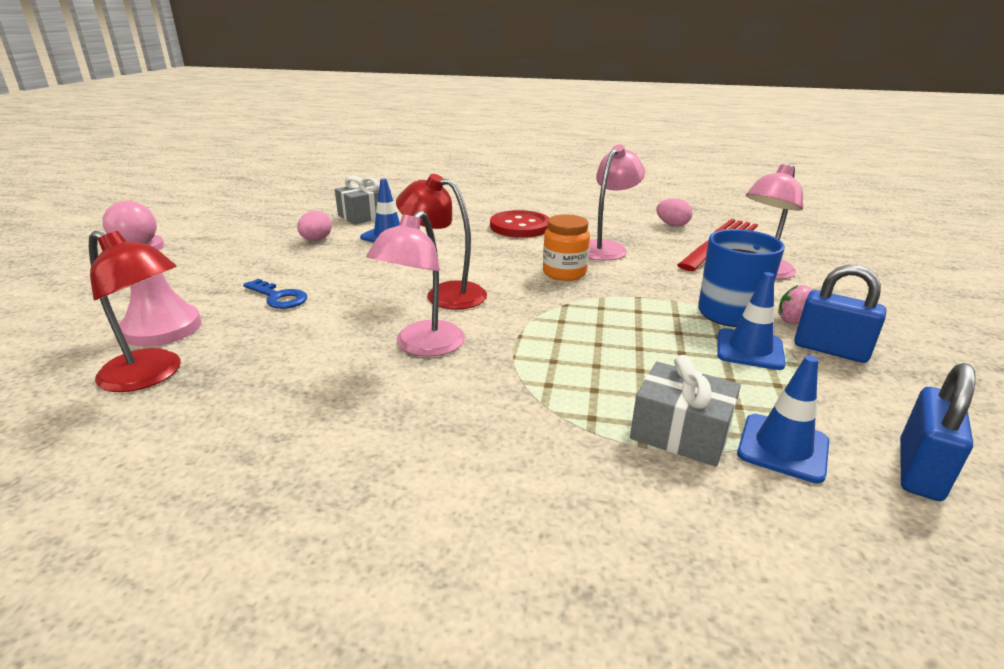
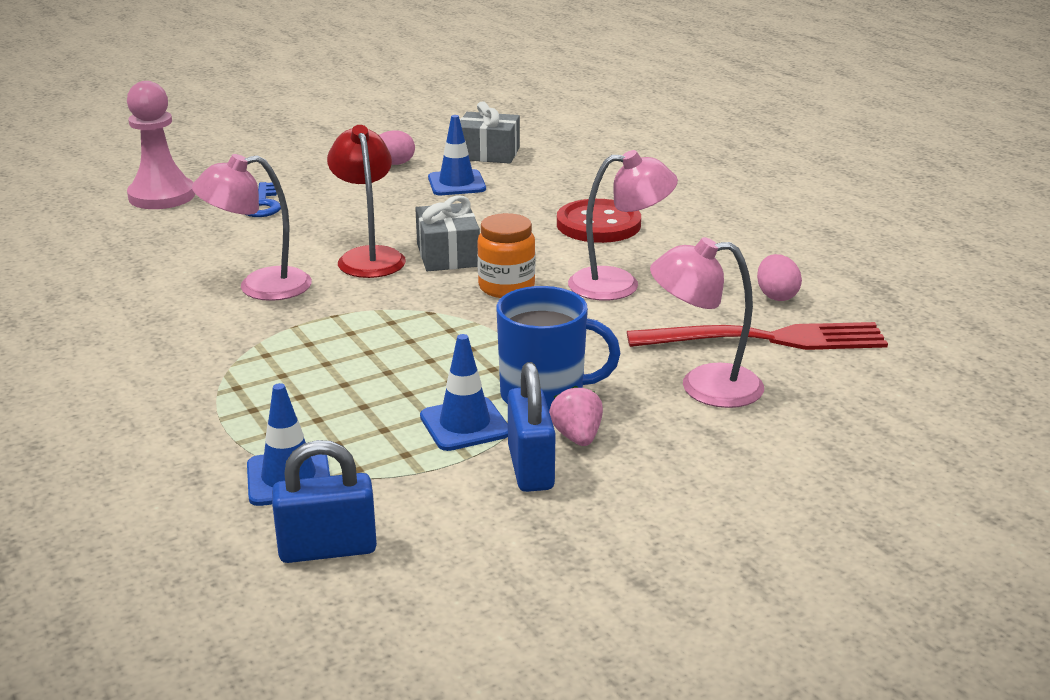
camera: 50 degrees right, 0 degrees up
red lamp [89,231,181,392] -> none
grey gift [630,355,741,467] -> grey gift moved to [415,195,480,271]

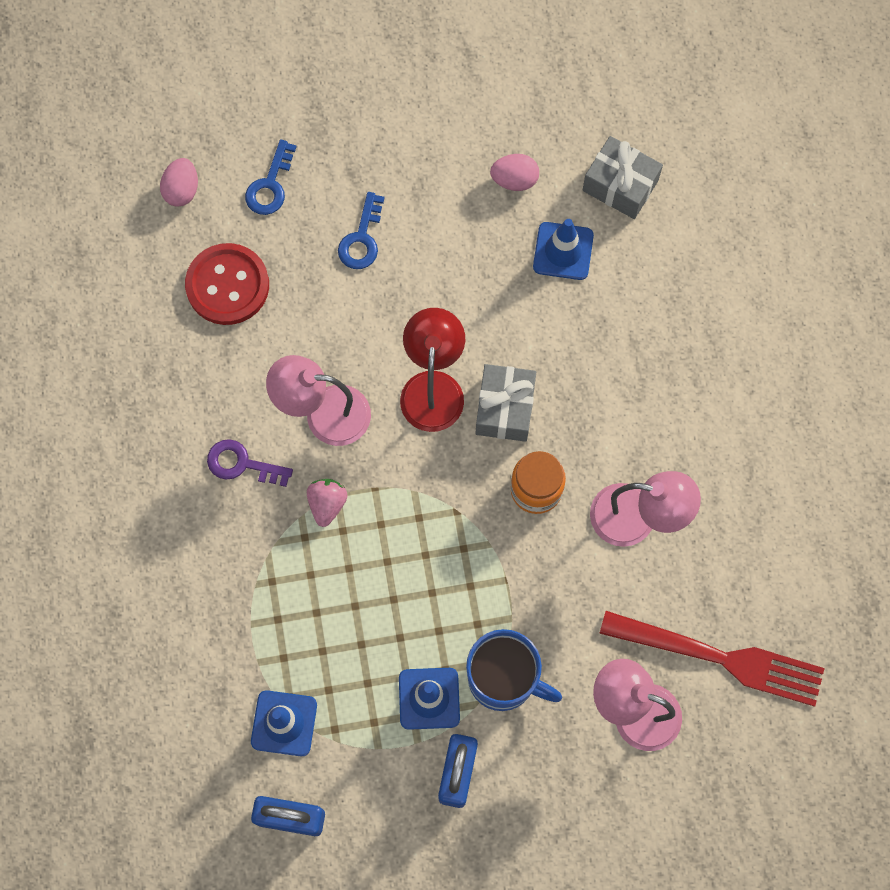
camera: 20 degrees right, 45 degrees up
pink pawn [127,81,195,209] -> blue key [245,139,296,215]
pink strawberry [549,386,603,446] -> pink strawberry moved to [307,479,347,527]
red button [557,199,641,243] -> red button moved to [185,243,269,325]
pink egg [757,254,802,301] -> pink egg moved to [160,158,198,207]
none -> purple key [207,439,293,487]

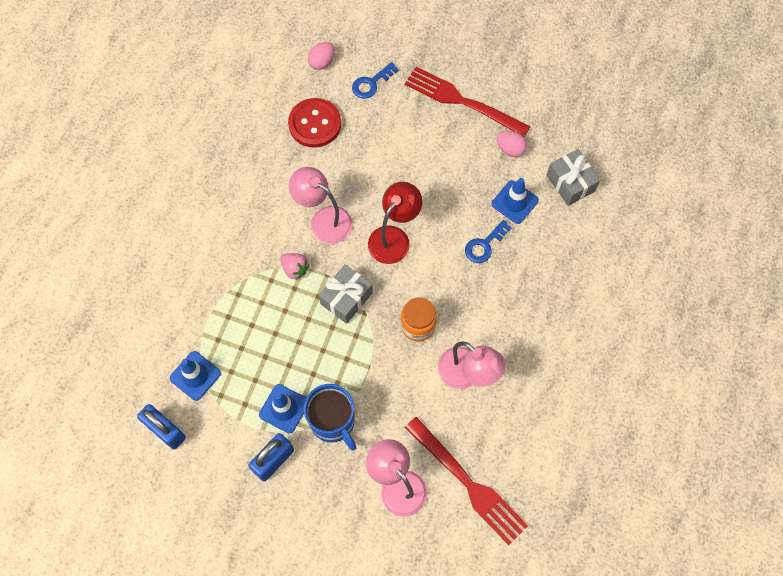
camera: 30 degrees right, 5 degrees down
purple key [207,439,293,487] -> none
pink strawberry [307,479,347,527] -> pink strawberry turned 90 degrees clockwise [280,253,309,280]
blue key [338,192,385,269] -> blue key moved to [465,220,512,263]
grey gift [475,364,536,442] -> grey gift moved to [318,264,373,324]
none -> red fork [405,67,530,137]

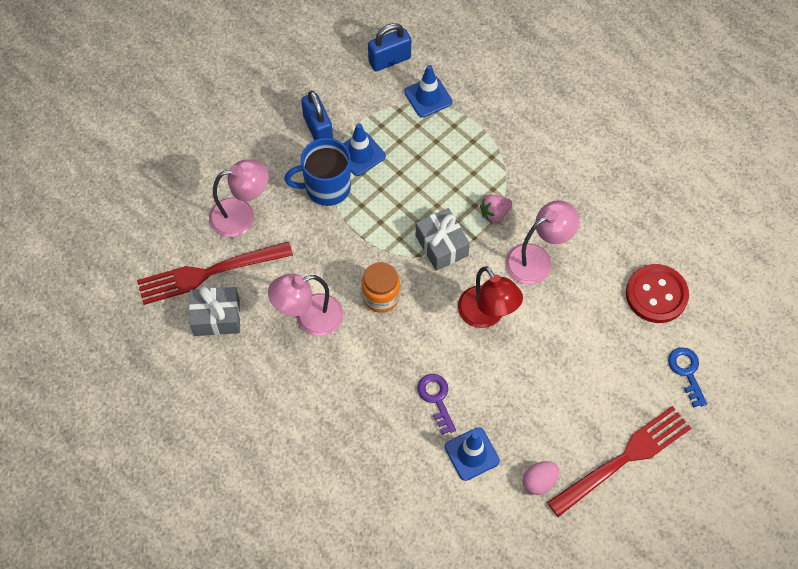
camera: 115 degrees right, 5 degrees down
pink egg [308,42,335,70] -> none
blue key [465,220,512,263] -> purple key [417,374,456,435]
grey gift [547,149,600,206] -> grey gift moved to [189,287,241,336]

